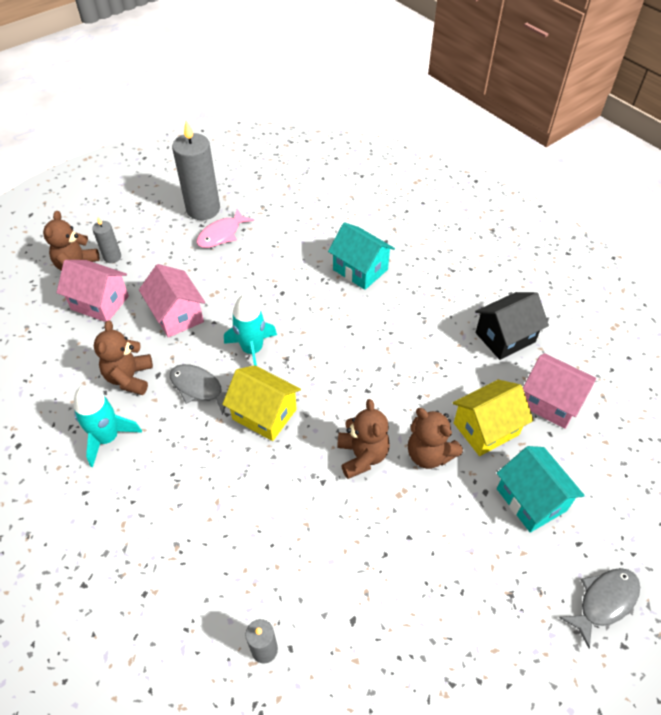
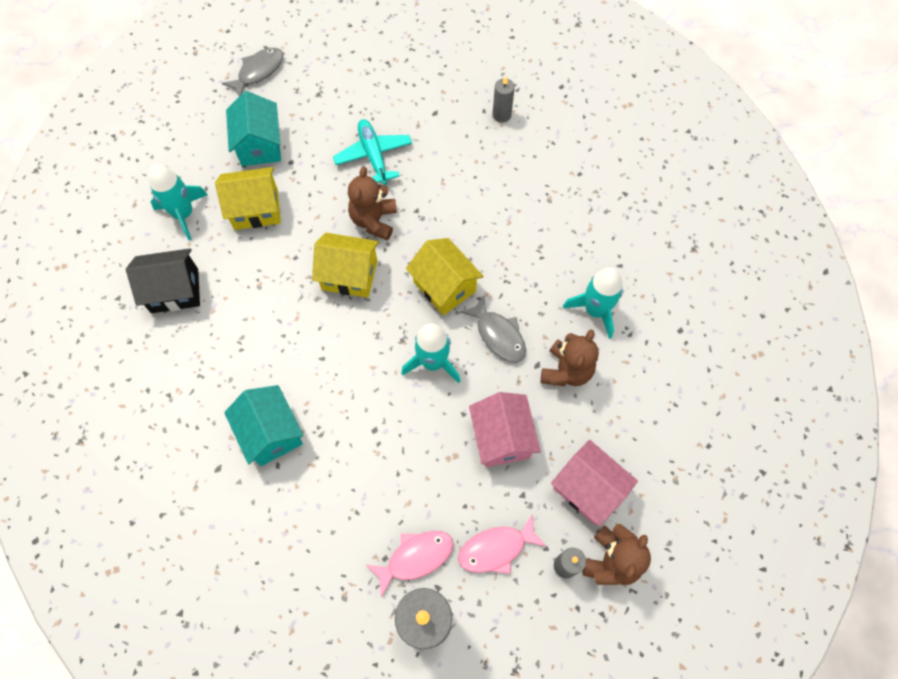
camera: 160 degrees left, 15 degrees up
brown teddy bear [408,408,463,469] -> none
pink house [523,353,596,429] -> turquoise rocket [149,164,208,240]
grey fish [559,568,640,649] -> grey fish turned 150 degrees clockwise [222,48,283,96]
none -> yellow house [312,233,379,298]
none -> turquoise plane [333,119,412,185]
none -> pink fish [458,514,546,574]

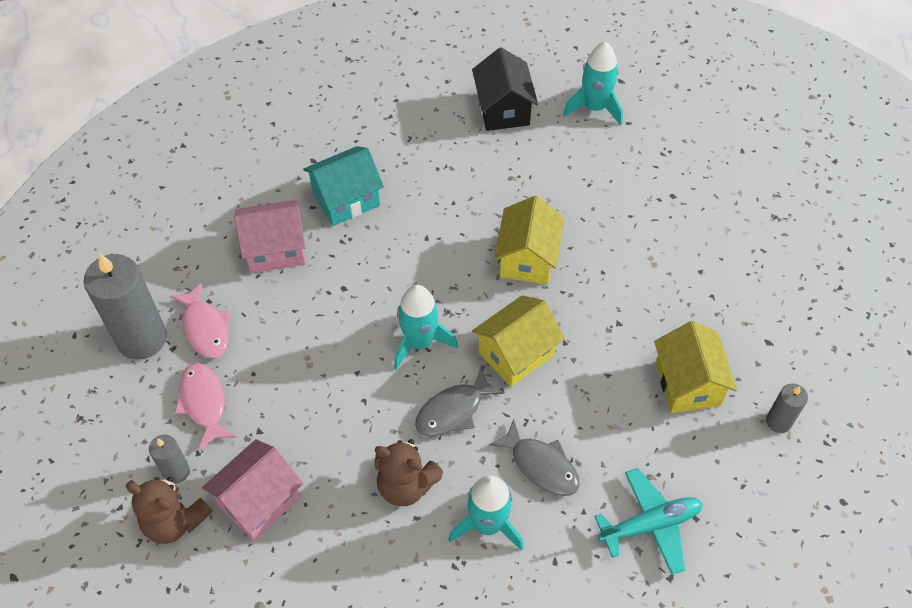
camera: 90 degrees right, 10 degrees down
yellow house [215,167,281,230] -> yellow house moved to [654,321,737,413]
grey fish [222,48,283,96] -> grey fish moved to [489,419,580,496]
turquoise house [226,91,281,166] -> none
turquoise plane [333,119,412,185] -> turquoise plane moved to [594,468,703,575]
brown teddy bear [348,166,397,240] -> none
pink house [469,392,541,467] -> pink house moved to [234,199,306,273]

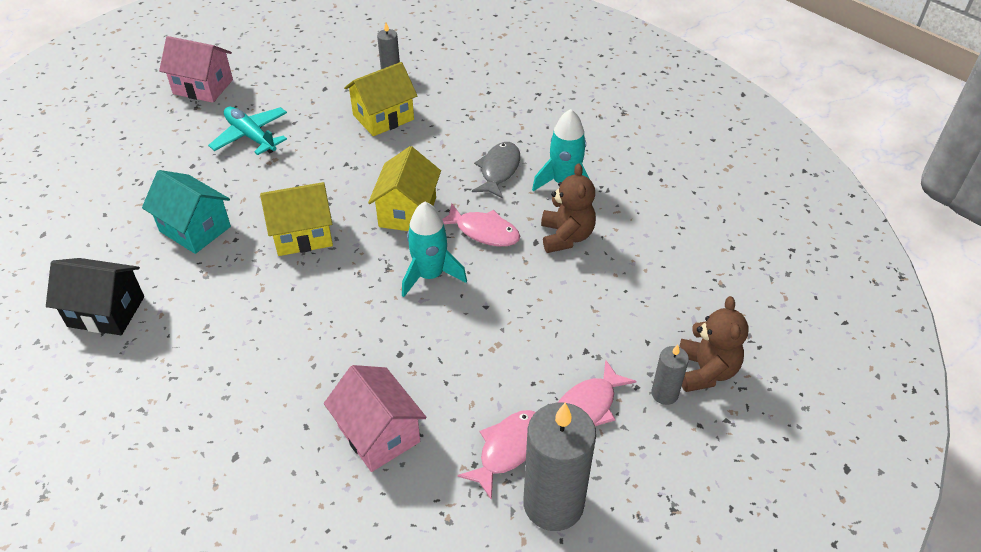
camera: 115 degrees left, 10 degrees down
pink house [202,439,303,541] -> pink house moved to [159,36,233,103]
turquoise house [303,146,384,226] -> turquoise house moved to [142,170,231,254]
grey fish [415,367,504,436] -> pink fish [442,203,520,247]
black house [472,47,538,131] -> black house turned 45 degrees clockwise [46,258,144,335]
yellow house [472,295,565,387] -> yellow house turned 75 degrees clockwise [368,146,441,231]
turquoise rocket [563,42,623,125] -> none
turquoise plane [594,468,703,575] -> turquoise plane moved to [208,107,287,155]

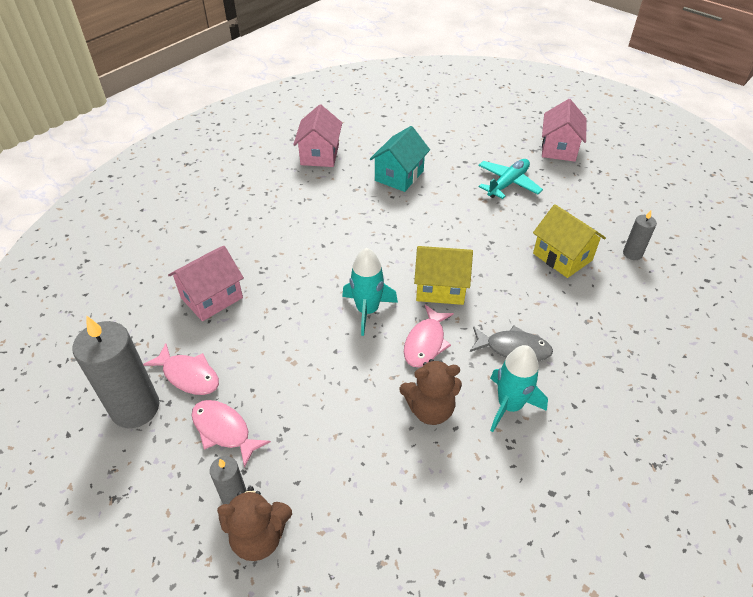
camera: 85 degrees right, 0 degrees up
black house [46,258,144,335] -> pink house [293,104,342,167]
yellow house [260,182,333,256] -> none

